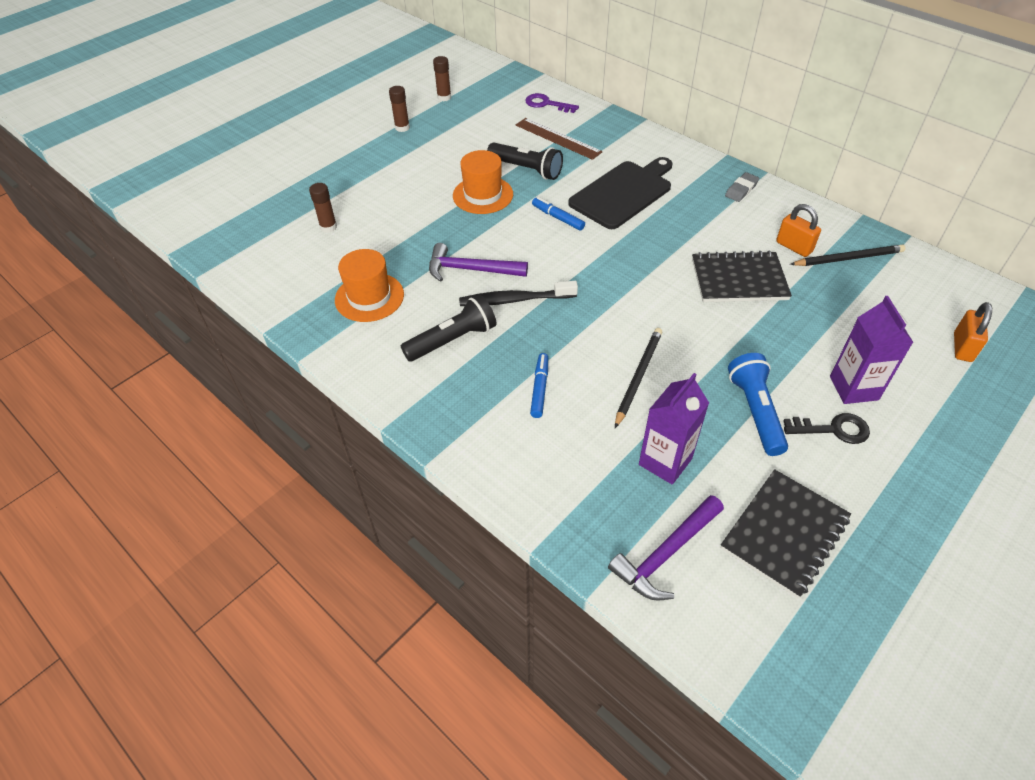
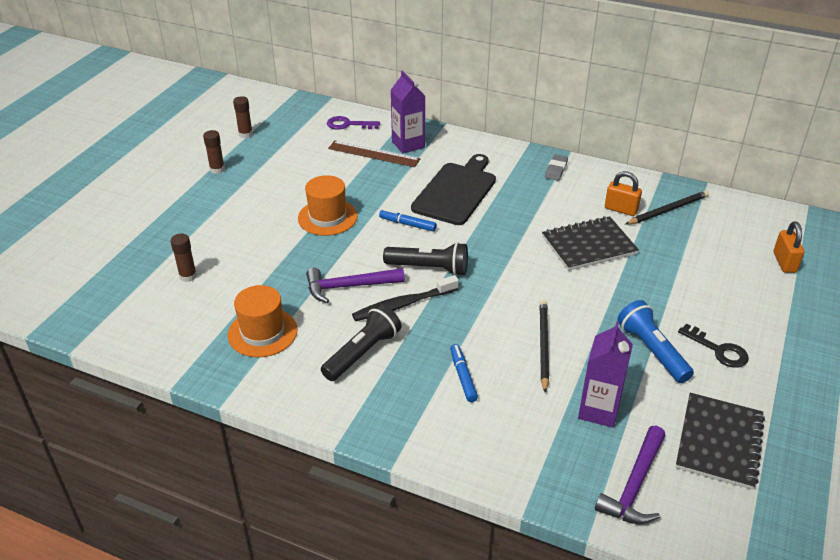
camera: 20 degrees left, 10 degrees down
black flashlight [487,142,563,180] -> black flashlight moved to [383,242,468,276]
black key [783,413,870,444] -> black key turned 60 degrees clockwise [678,324,749,368]
purple carton [830,296,914,404] -> purple carton moved to [391,71,425,154]

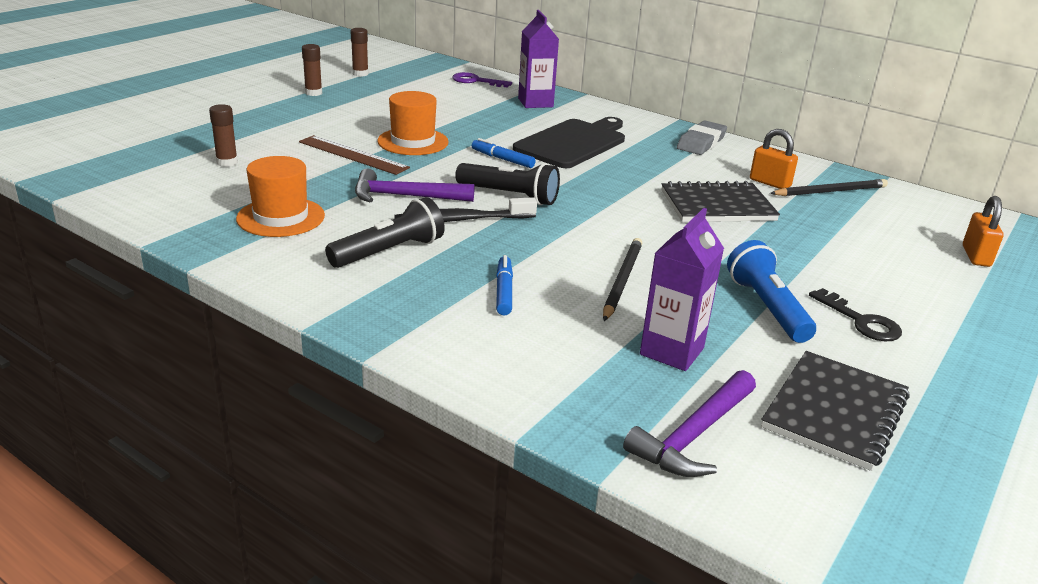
camera: 10 degrees right, 10 degrees down
brown ruler [328,140,420,167] -> brown ruler moved to [299,135,410,175]
grey eraser [545,154,568,181] -> grey eraser [677,120,727,155], size x1.50

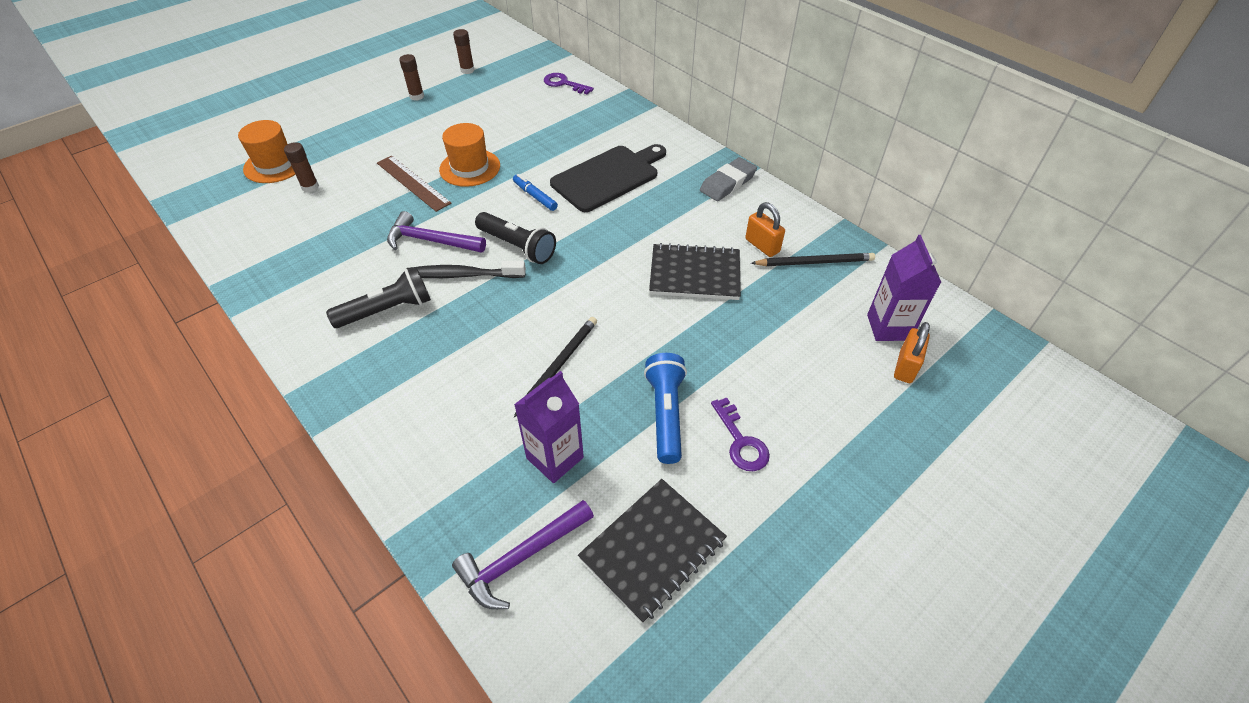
camera: 15 degrees right, 20 degrees up
orange hat [236,156,325,237] -> orange hat moved to [238,120,296,183]
blue marker [496,255,513,315] -> none
purple carton [518,10,559,108] -> purple carton moved to [867,235,941,341]
black key [809,288,902,341] -> purple key [711,397,770,471]

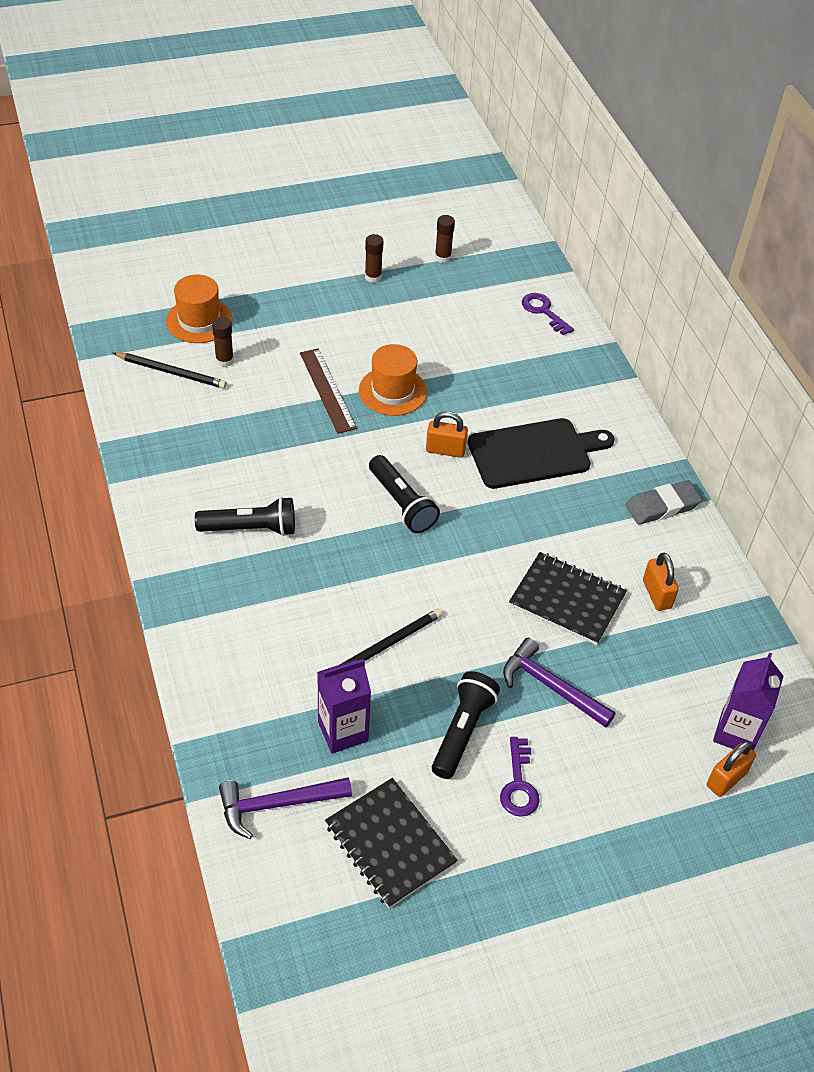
camera: 20 degrees right, 0 degrees up
purple hammer [387,211,486,253] -> purple hammer moved to [503,638,615,728]
black toothbrush [406,261,526,278] -> none
blue marker [513,174,558,211] -> orange padlock [426,411,468,458]
black notebook [578,479,727,624] -> black notebook turned 75 degrees clockwise [325,778,458,908]
blue flashlight [644,353,687,464] -> black flashlight [432,671,500,779]
black pencil [751,253,875,266] -> black pencil moved to [113,353,227,389]

